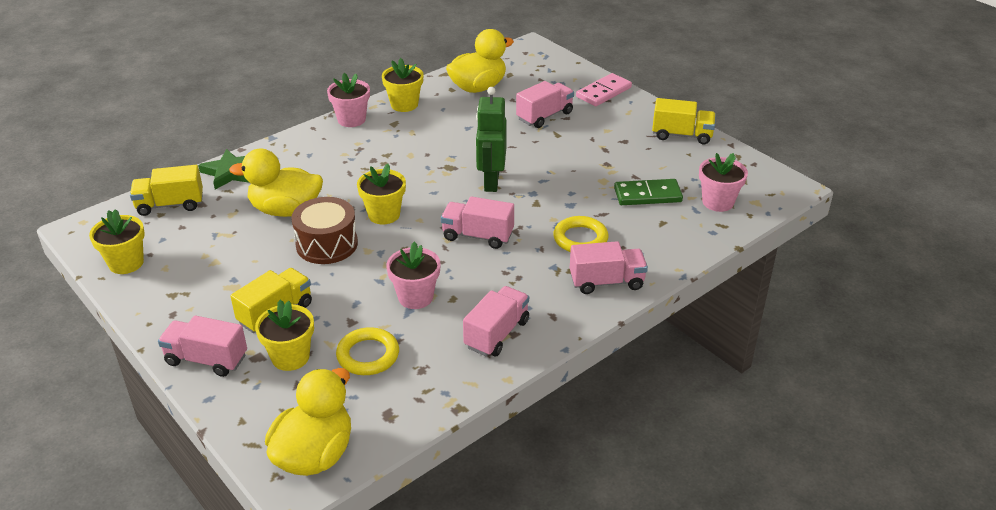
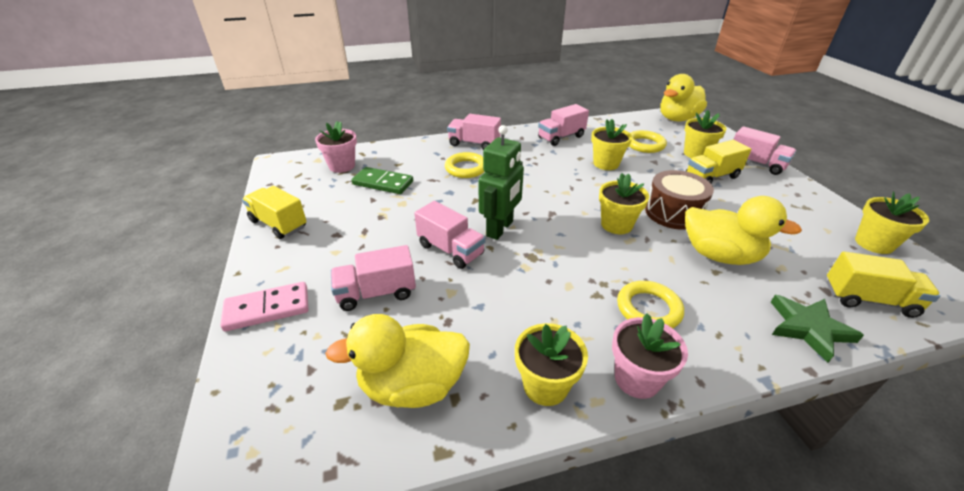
camera: 155 degrees left, 0 degrees up
pink flower pot [386,242,441,309] -> yellow flower pot [591,119,632,170]
pink truck [441,196,514,249] -> pink truck moved to [414,201,485,269]
none -> yellow ring [617,281,684,328]

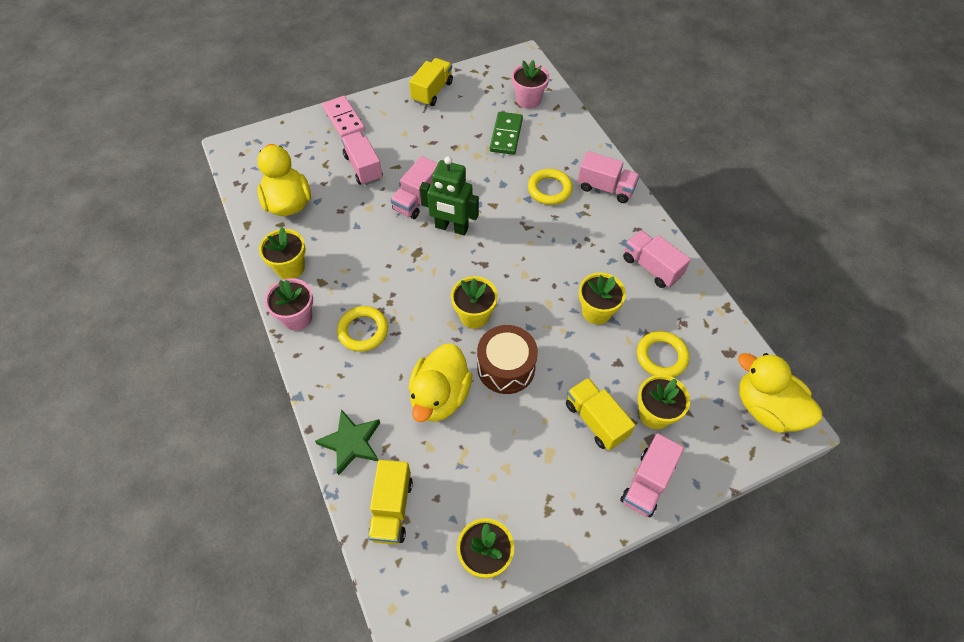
camera: 80 degrees right, 20 degrees up
pink truck [447,114,501,150] -> pink truck turned 105 degrees clockwise [577,151,640,203]

